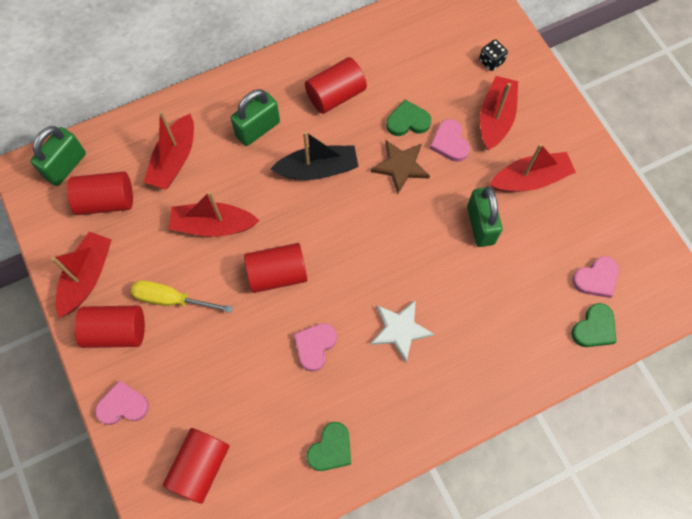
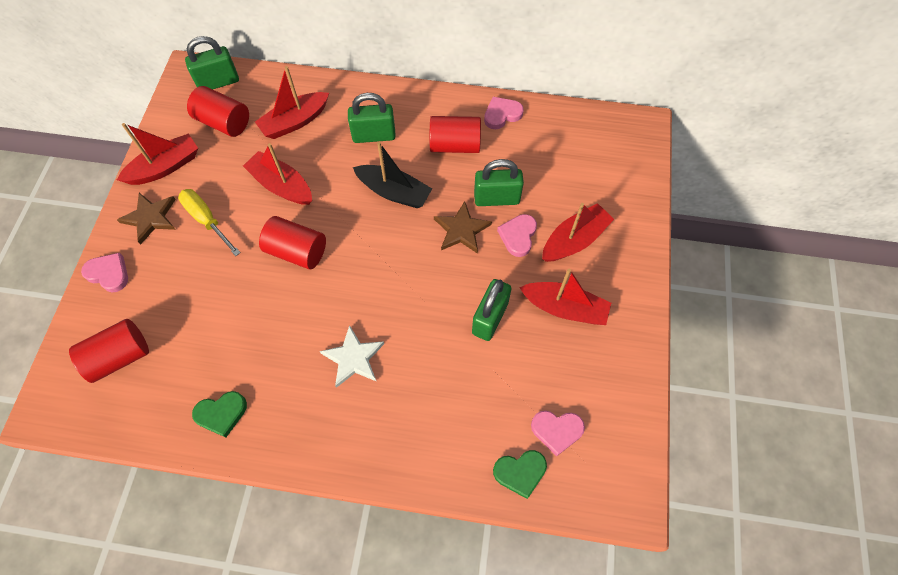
camera: 35 degrees right, 5 degrees down
red cylinder [75,306,145,348] -> brown star [117,193,176,245]
pink heart [294,323,337,372] -> pink heart moved to [484,97,524,129]
green heart [386,100,431,136] -> green padlock [474,159,524,206]
black dice [479,39,508,71] -> none

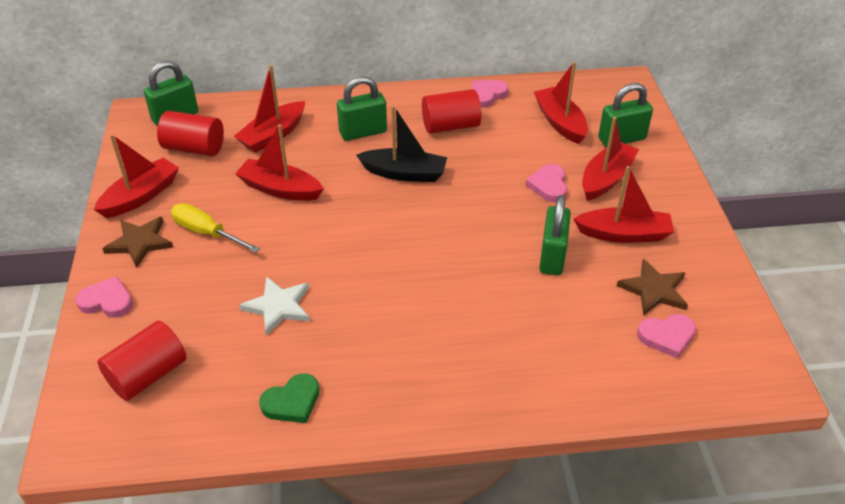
camera: 15 degrees left, 20 degrees down
red cylinder [259,216,326,269] -> none
white star [320,325,384,388] -> white star moved to [239,276,310,336]
brown star [434,201,492,254] -> brown star moved to [617,259,688,316]
green padlock [474,159,524,206] -> green padlock moved to [598,83,653,147]
green heart [493,450,547,499] -> none
none -> red boat [534,62,588,144]

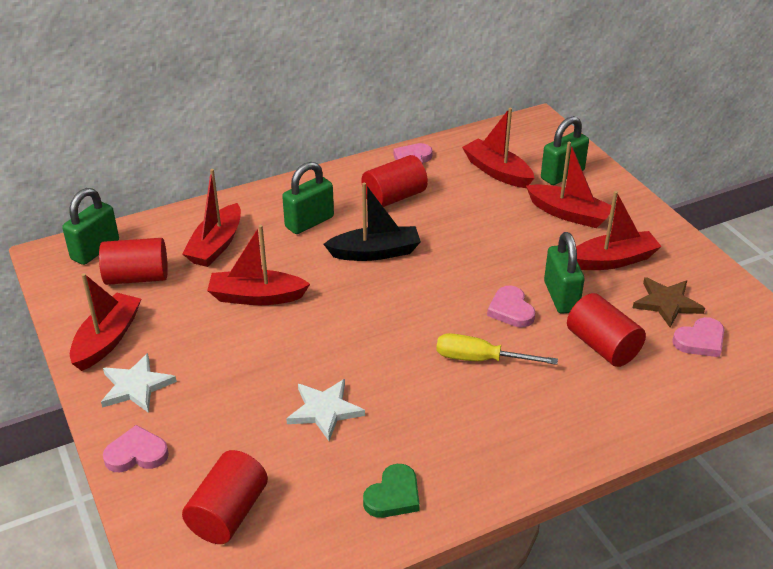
camera: 20 degrees left, 5 degrees down
brown star [102,216,174,268] -> white star [101,353,177,413]
yellow screwdriver [171,203,260,253] -> yellow screwdriver moved to [436,333,558,365]
pink heart [526,164,567,202] -> pink heart moved to [487,286,535,328]
red boat [582,117,639,201] -> red boat turned 105 degrees clockwise [526,142,612,228]
none -> red cylinder [567,293,646,367]

